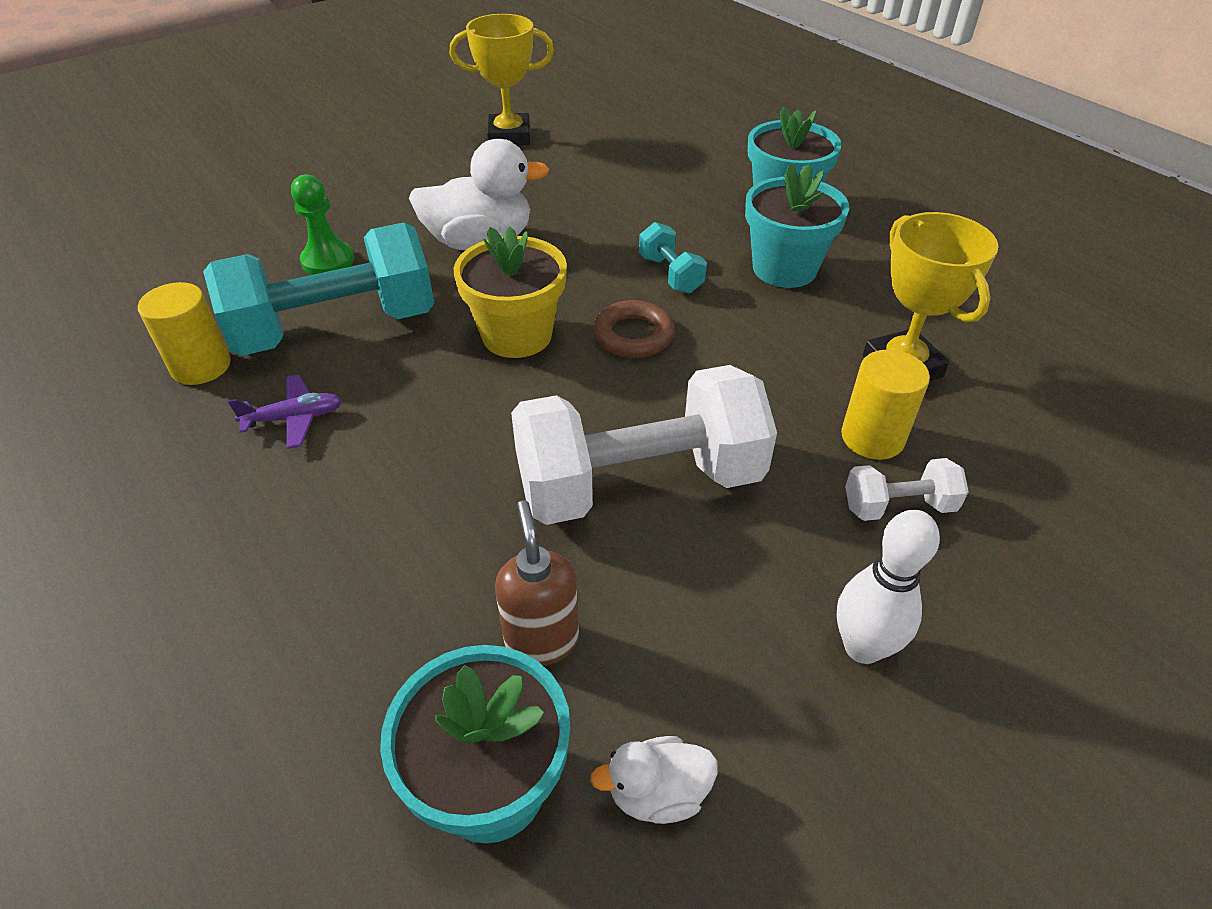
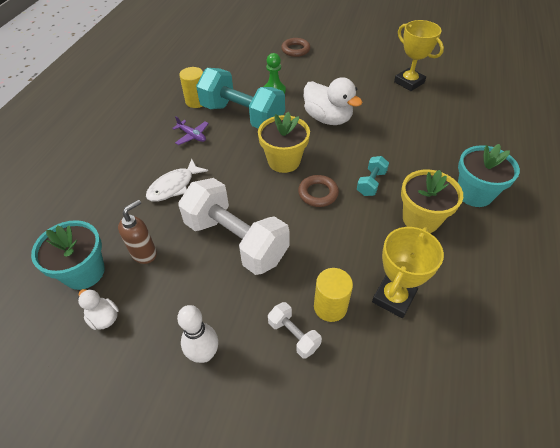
camera: 55 degrees right, 5 degrees up
turquoise flower pot [745,163,849,288] -> yellow flower pot [401,170,463,233]
none -> white fish [146,159,208,202]
none -> brown ring [281,38,310,57]

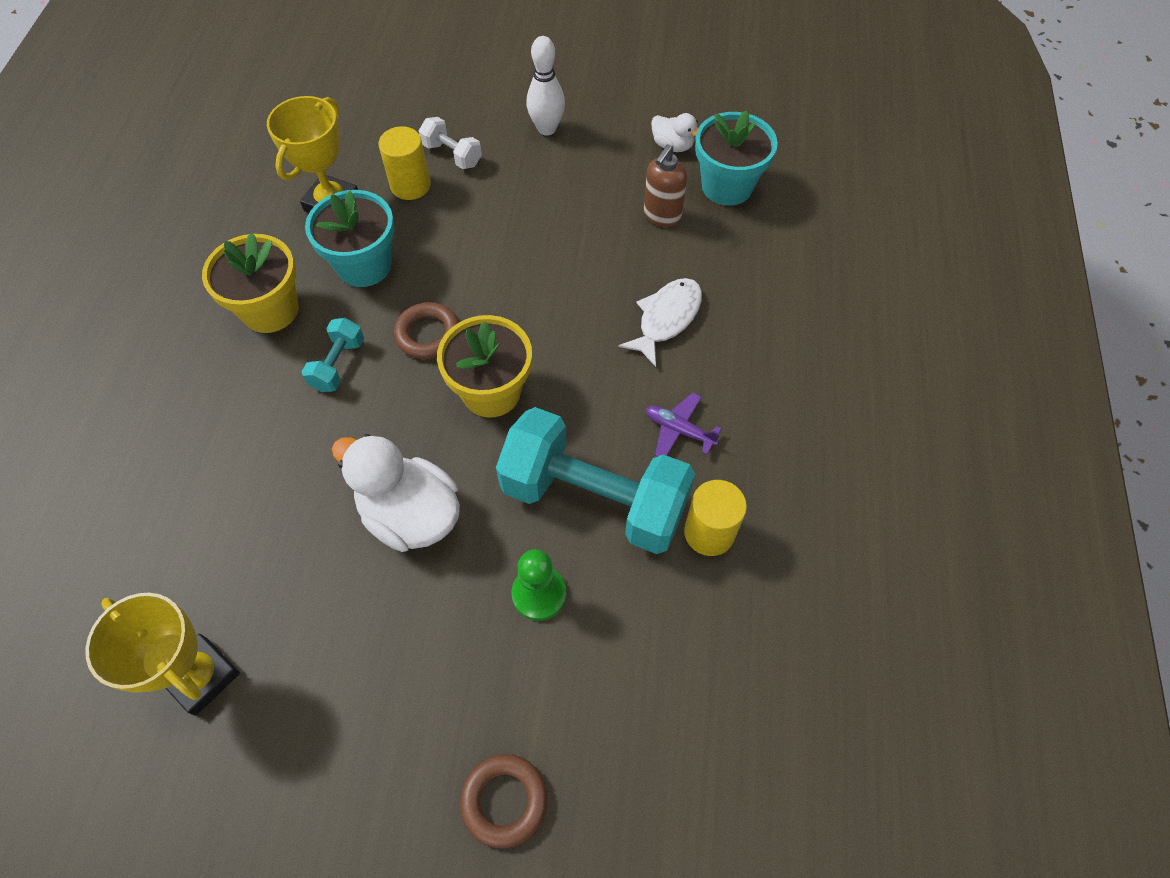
camera: 170 degrees right, 10 degrees up
white dumbbell [178,178,290,275] -> none
turquoise flower pot [458,144,520,207] -> turquoise flower pot moved to [305,190,394,287]

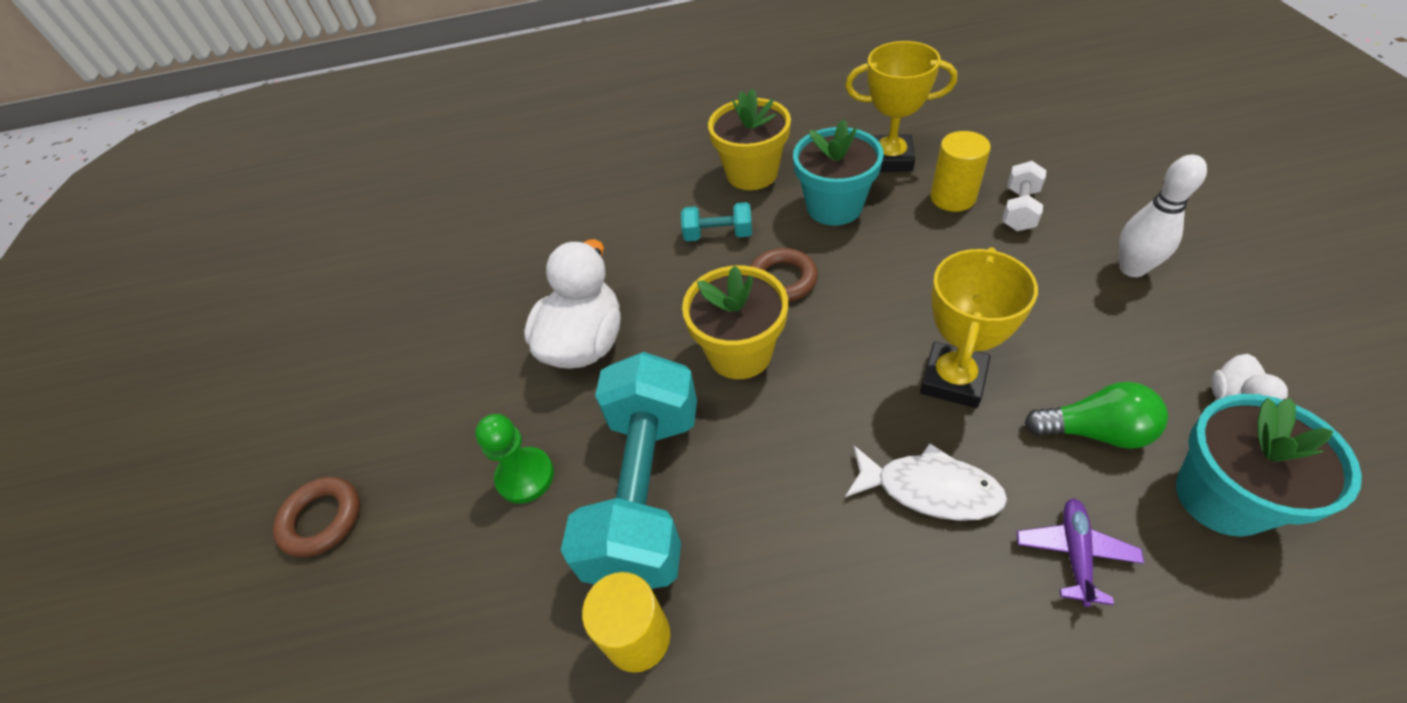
camera: 80 degrees right, 10 degrees down
yellow trophy [85,593,240,716] -> yellow trophy moved to [920,247,1038,408]
brown soap dispenser [644,144,687,227] -> green light bulb [1025,382,1168,449]
purple plane [646,392,722,456] -> purple plane moved to [1017,498,1144,607]

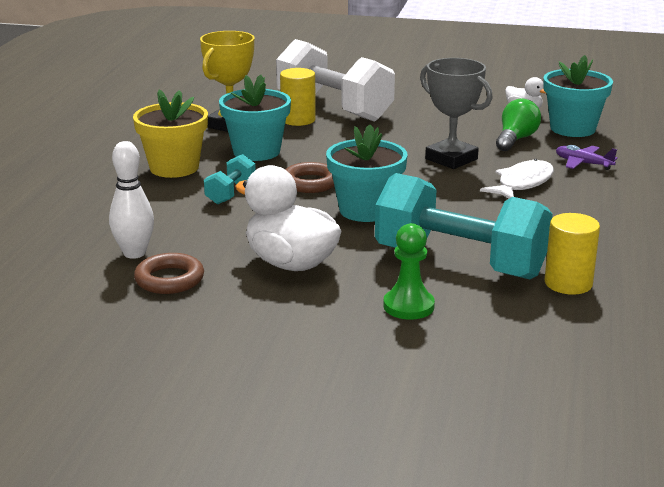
camera: 75 degrees left, 25 degrees down
brown ring [273,477,360,557] -> brown ring moved to [134,253,204,294]
yellow flower pot [682,265,788,379] -> turquoise flower pot [326,124,407,222]
yellow trophy [920,247,1038,408] -> grey trophy [420,58,493,169]
white dumbbell [1002,161,1046,231] -> white dumbbell [276,39,395,122], size x2.28
white bowling pin [1119,155,1207,277] -> white bowling pin moved to [109,141,154,259]

